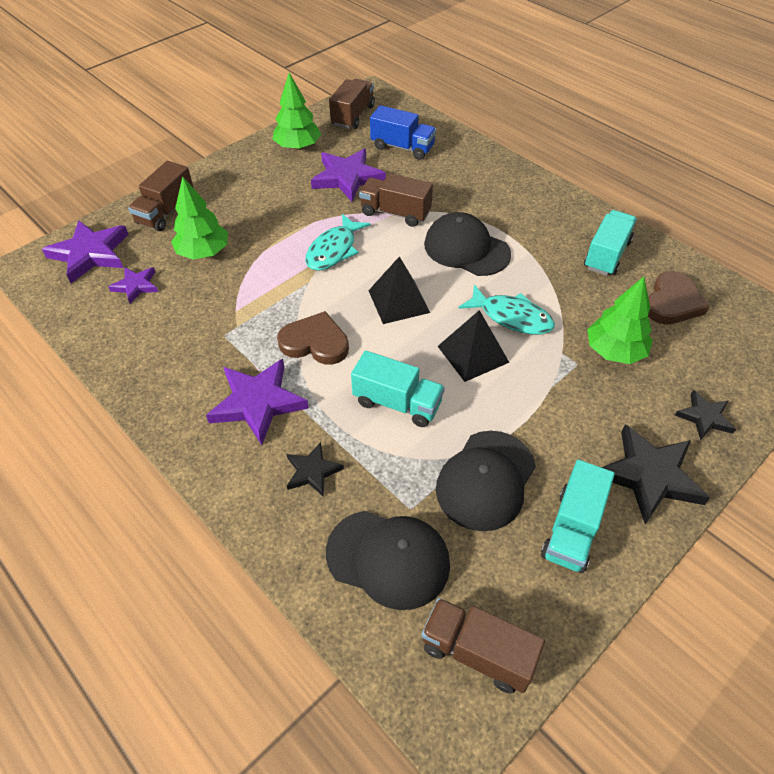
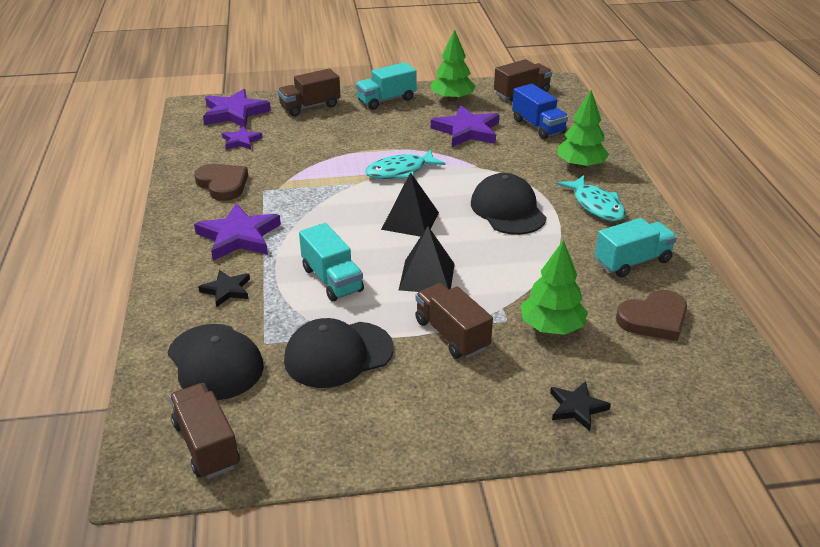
camera: 35 degrees right, 15 degrees down
green tree [171,176,228,260] -> green tree moved to [557,90,609,169]
brown heart [277,311,349,365] -> brown heart moved to [194,164,248,201]
brown truck [359,173,433,227] -> brown truck moved to [415,283,493,358]
turquoise fish [458,284,555,334] -> turquoise fish moved to [557,175,626,221]
turquoise truck [541,460,615,573] -> turquoise truck moved to [356,62,417,110]
black star [601,424,710,525] -> none

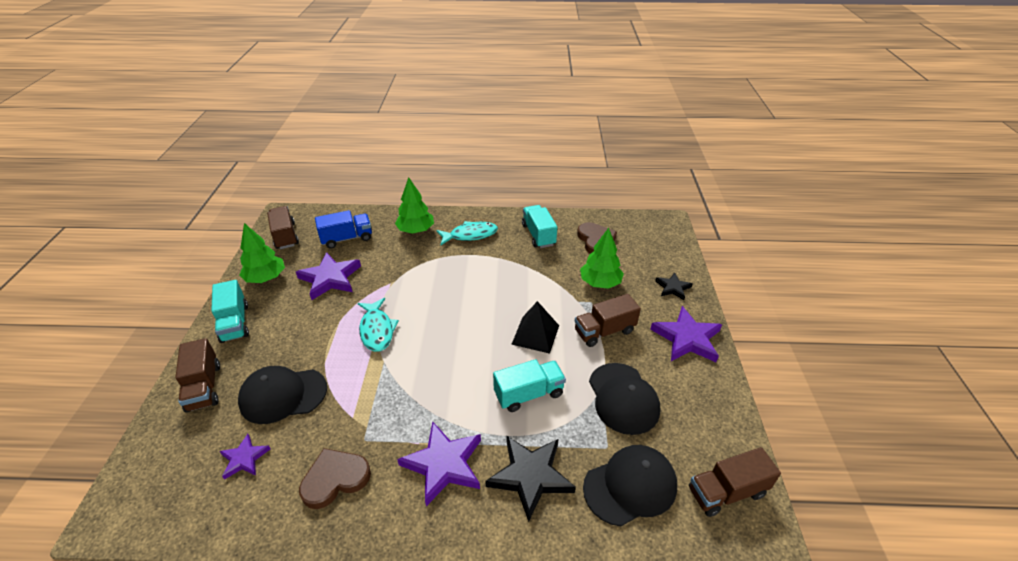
camera: 80 degrees left, 5 degrees up
black star [198,270,250,307] -> black star [485,436,576,522], size x1.78
purple star [203,89,271,128] -> purple star moved to [650,306,722,362]
black pyramid [381,172,439,237] -> none
black cap [471,173,547,235] -> black cap moved to [238,366,327,424]

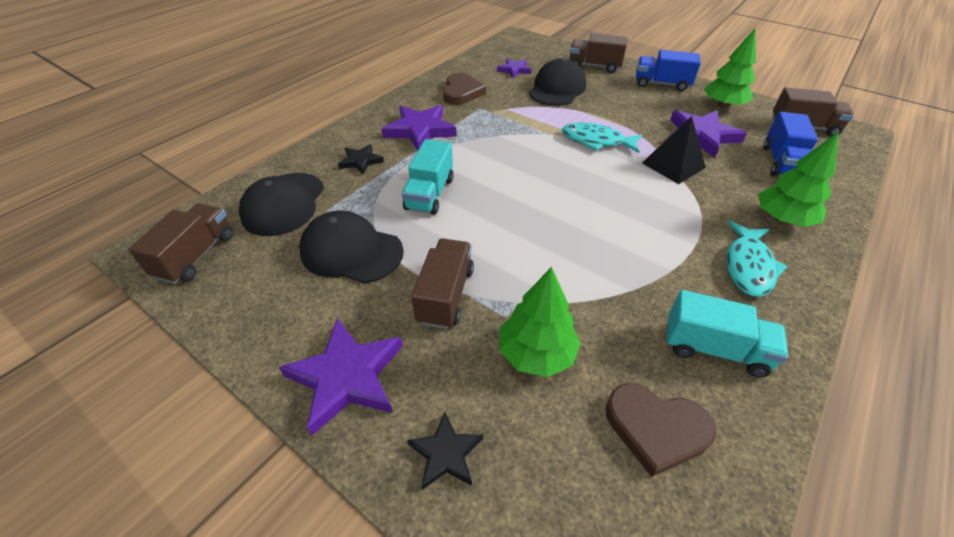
camera: 125 degrees right, 5 degrees up
turquoise truck [211,280,249,343] -> blue truck [636,50,701,92]
black star [485,436,576,522] -> black star [338,144,384,175], size x0.56
black pyramid [511,301,559,354] -> black pyramid moved to [642,116,706,184]

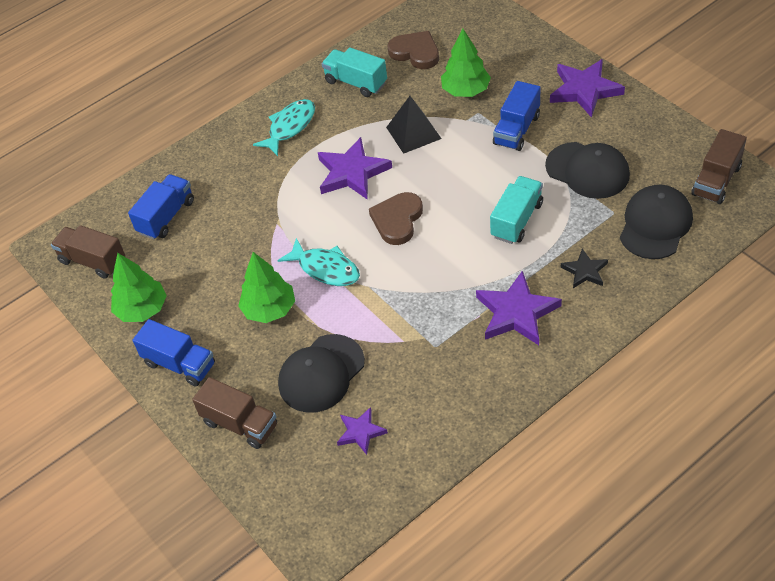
camera: 160 degrees left, 5 degrees up
black star [407,411,483,490] -> none
brown truck [411,238,474,329] -> blue truck [493,81,541,151]
brown heart [443,73,486,105] -> brown heart moved to [369,192,423,245]
black pyramid [642,116,706,184] -> black pyramid moved to [386,96,442,154]
purple star [670,110,747,158] -> purple star moved to [318,137,392,200]
green tree [758,132,839,227] -> green tree moved to [238,252,295,323]

